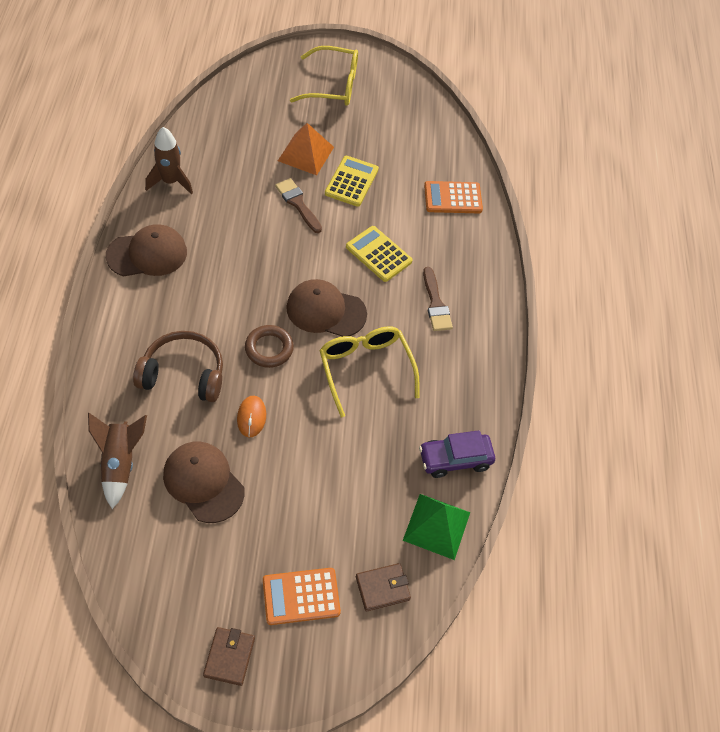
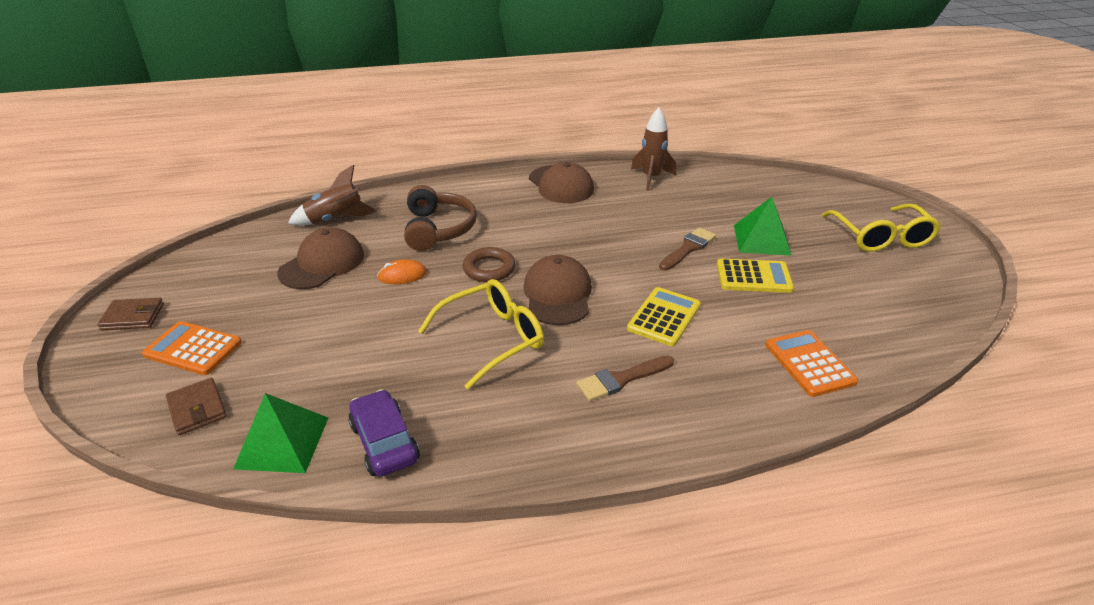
camera: 80 degrees right, 20 degrees down
orange calculator [263,568,341,625] -> orange calculator turned 45 degrees counterclockwise [142,321,242,375]
orange pyramid [278,123,334,175] -> green pyramid [734,197,792,256]

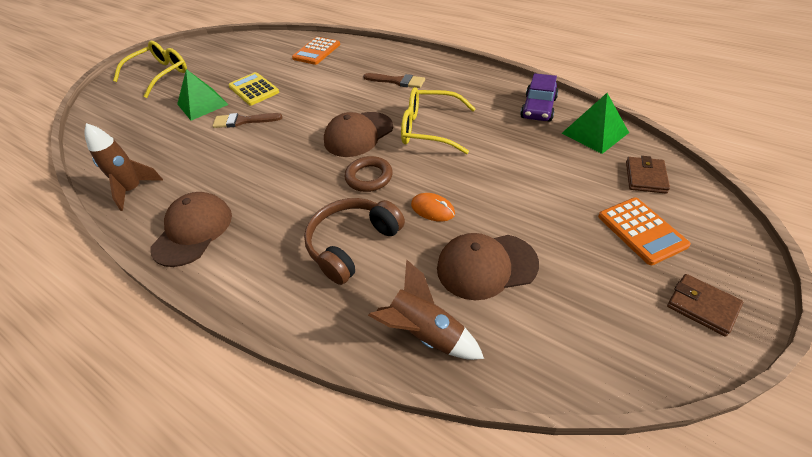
camera: 130 degrees left, 10 degrees up
yellow calculator [627,287,701,346] -> none

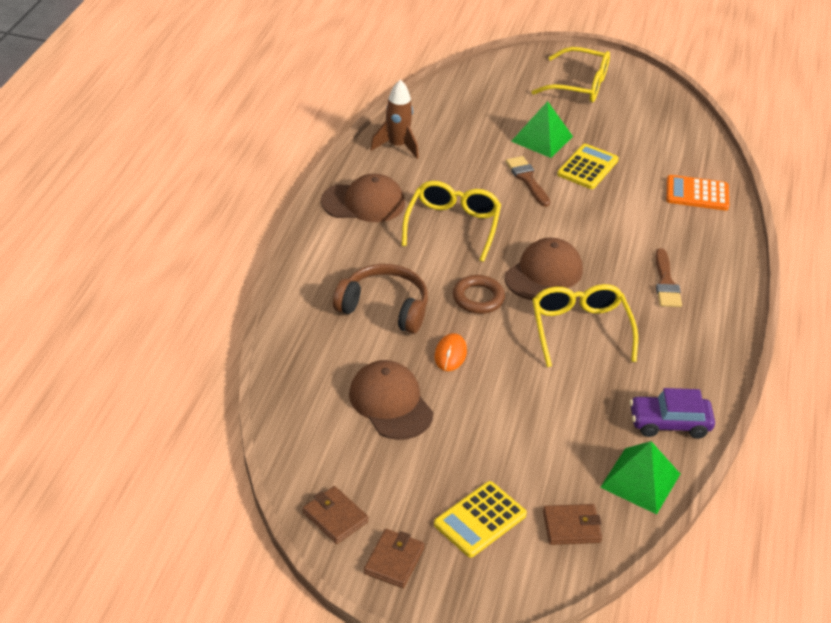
camera: 65 degrees right, 5 degrees down
brown cap [324,112,393,157] -> brown cap turned 105 degrees clockwise [504,237,583,300]
brown rocket [368,259,484,360] -> none
orange calculator [598,198,691,265] -> yellow calculator [434,481,527,558]
none -> brown wallet [303,486,368,544]
none -> yellow glasses [402,181,501,262]

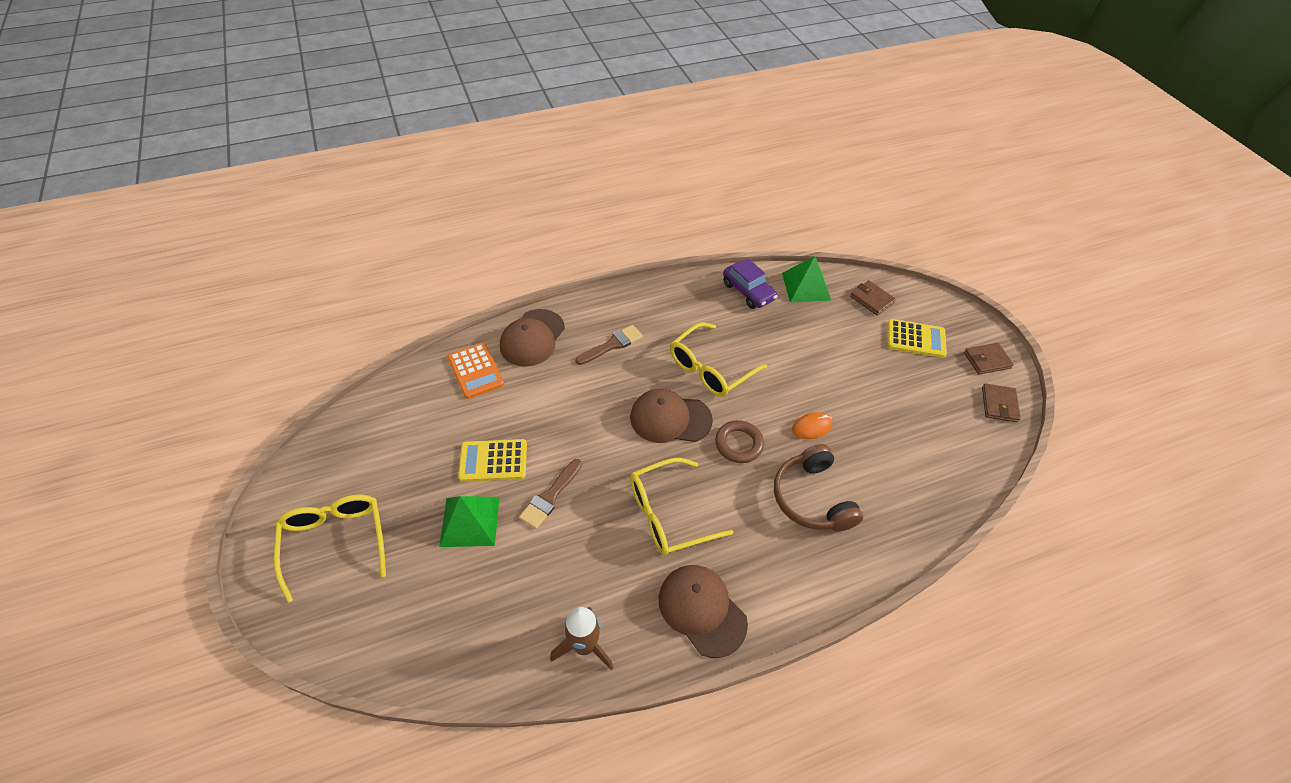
camera: 125 degrees left, 10 degrees up
brown cap [349,360,433,440] -> brown cap moved to [500,309,565,367]

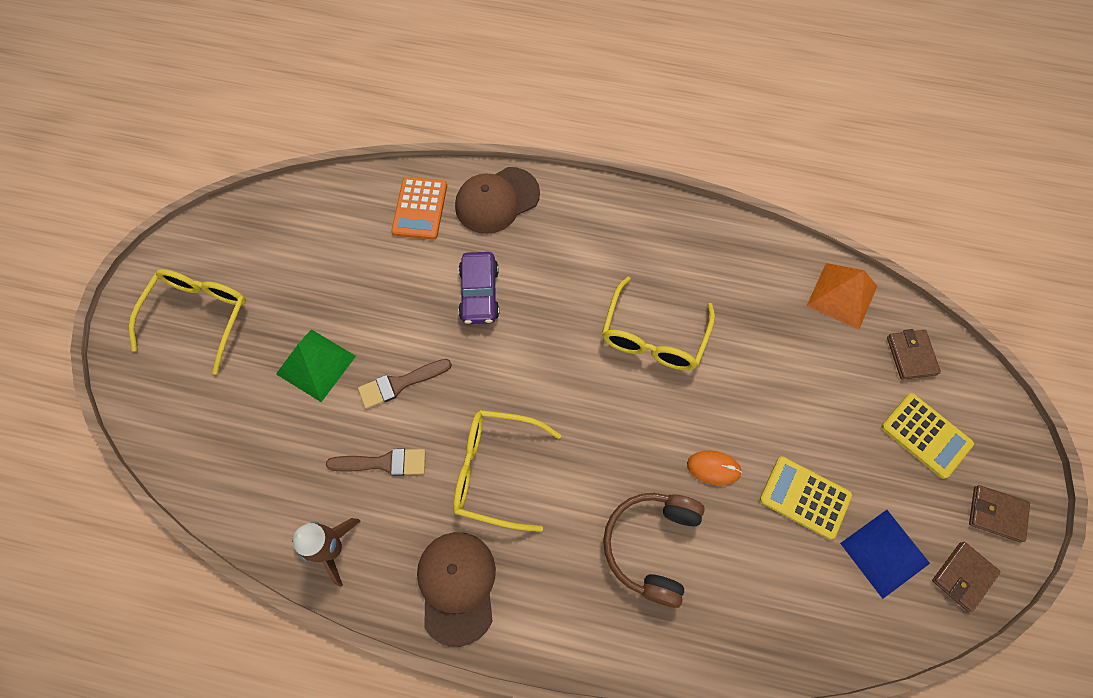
camera: 35 degrees right, 15 degrees up
yellow calculator [458,439,527,482] -> yellow calculator moved to [760,456,852,540]
brown brush [575,325,643,365] -> brown brush moved to [326,448,426,476]
brown cap [630,389,713,443] -> none
yellow glasses [670,322,767,397] -> yellow glasses turned 60 degrees counterclockwise [602,276,715,370]
brown ring [715,420,764,463] -> none
purple car [723,258,778,309] -> purple car moved to [458,252,499,324]
green pyramid [782,256,831,302] -> orange pyramid [807,263,877,330]
none -> blue pyramid [840,510,930,599]

